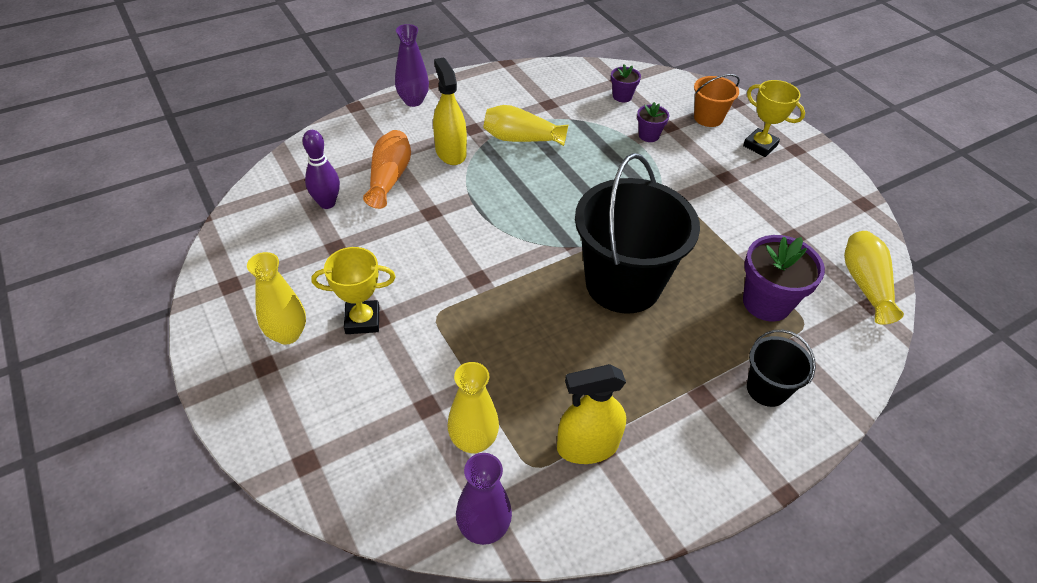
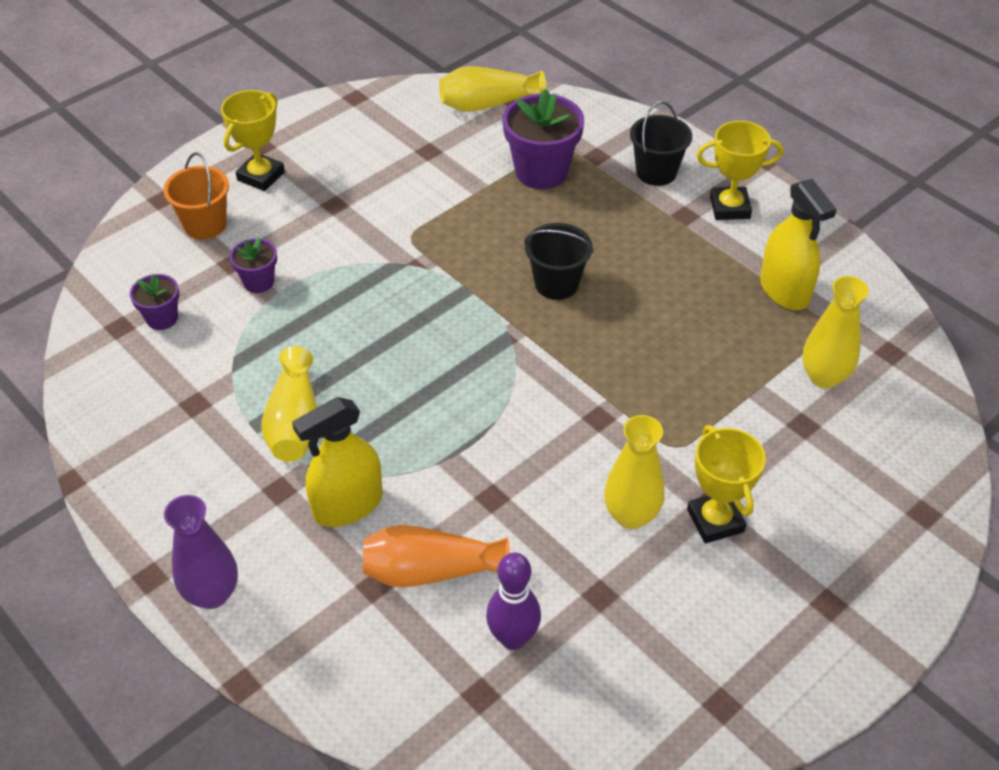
camera: 100 degrees left, 0 degrees up
yellow vase [247,252,306,345] -> yellow vase moved to [604,415,664,529]
purple vase [456,453,512,545] -> none
black bucket [575,153,700,314] -> black bucket [524,223,594,300], size x0.48
none -> yellow trophy [697,121,783,220]

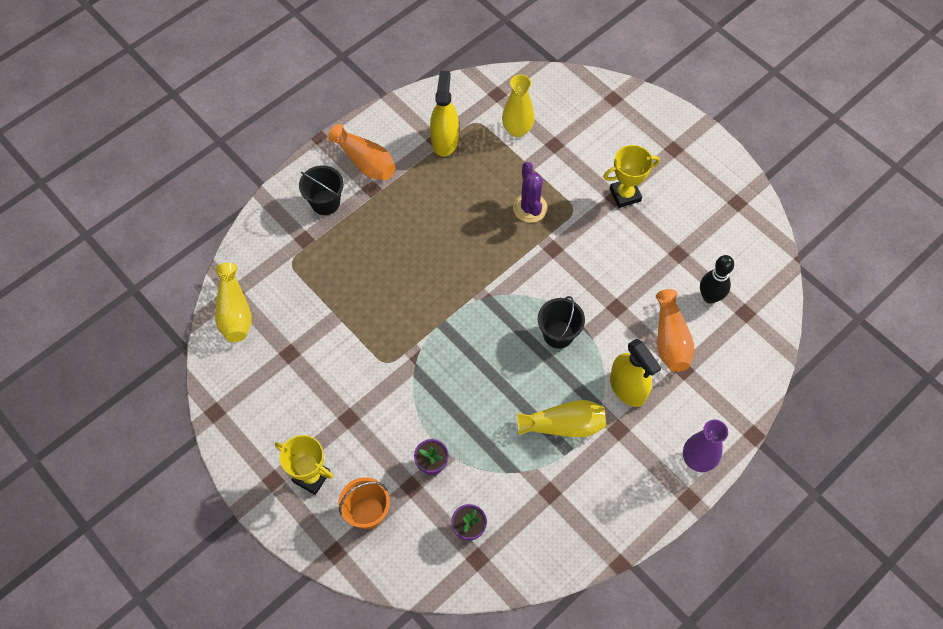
camera: 90 degrees left, 15 degrees up
purple bowling pin [486,552,541,650] -> black bowling pin [700,255,734,304]
purple flower pot [503,89,584,189] -> none
black bucket [524,223,594,300] -> black bucket moved to [538,296,585,349]
yellow vase [604,415,664,529] -> none
yellow trophy [697,121,783,220] -> orange vase [328,124,396,180]
yellow spray bottle [760,179,837,310] -> yellow spray bottle turned 60 degrees counterclockwise [430,70,459,157]
none -> purple cactus [513,162,548,223]

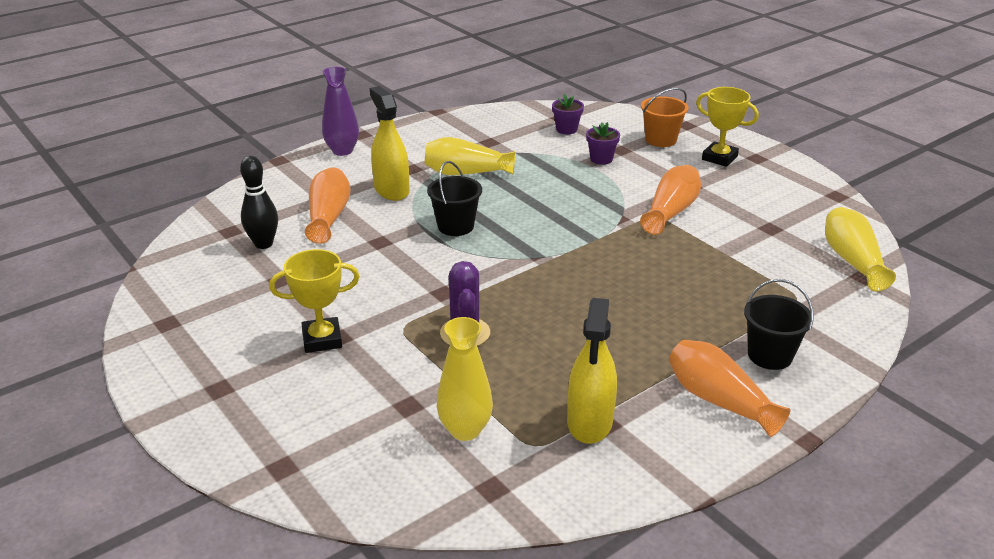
camera: 175 degrees left, 30 degrees down
none -> orange vase [640,165,701,235]

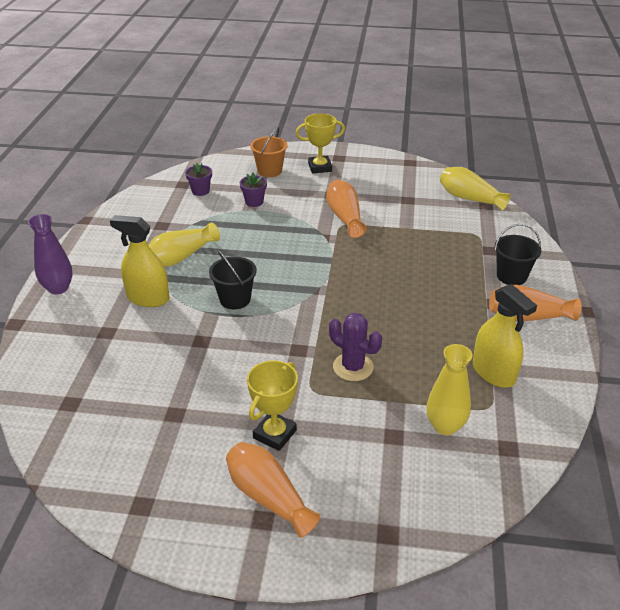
camera: 45 degrees left, 5 degrees up
black bowling pin [240,156,278,249] -> none
orange vase [305,167,350,244] -> orange vase moved to [226,442,320,538]

